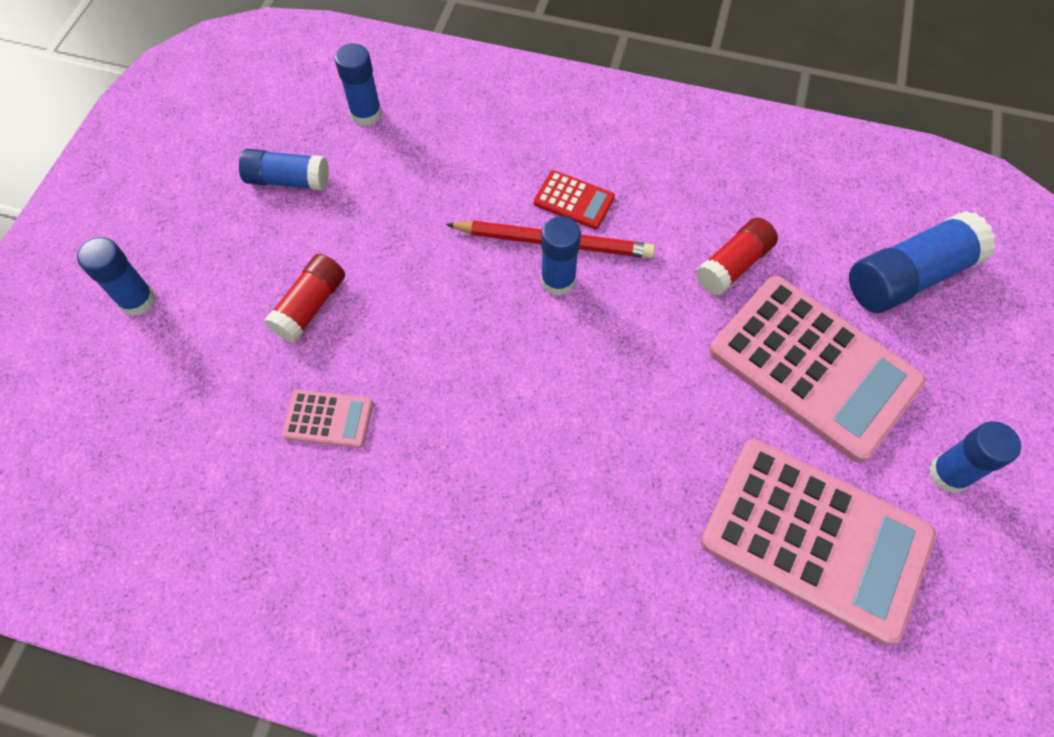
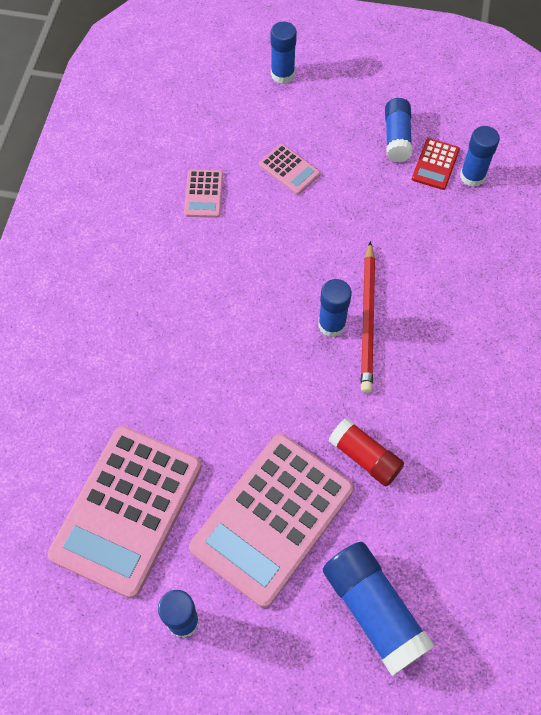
camera: 85 degrees right, 0 degrees up
red glue stick [264,254,345,343] -> pink calculator [259,144,320,195]
red calculator [534,170,615,229] -> red calculator moved to [412,138,460,190]

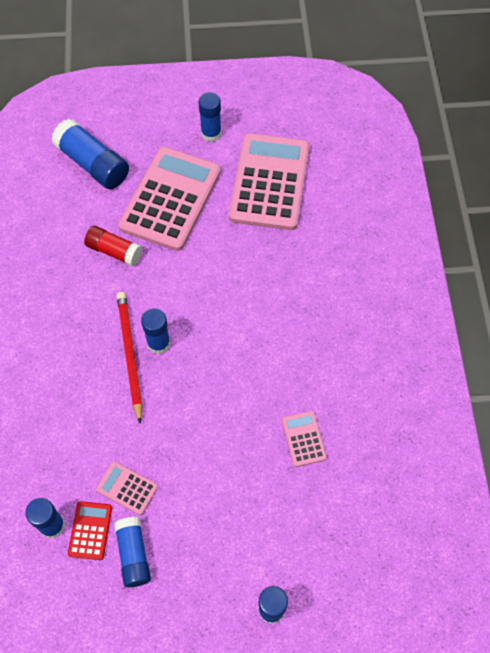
camera: 165 degrees right, 0 degrees up
pink calculator [259,144,320,195] -> pink calculator moved to [96,461,158,515]

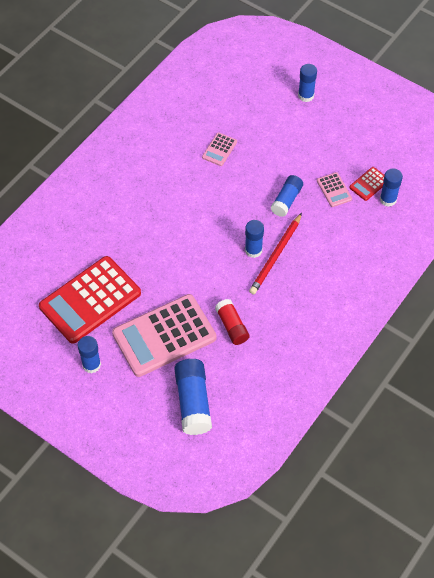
camera: 140 degrees left, 5 degrees down
blue glue stick [114,517,151,587] -> blue glue stick moved to [271,175,303,217]
pink calculator [229,133,309,230] -> red calculator [39,256,141,344]

